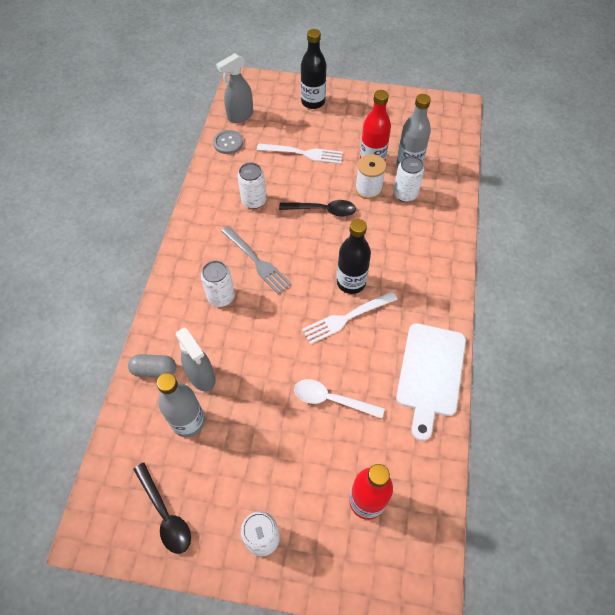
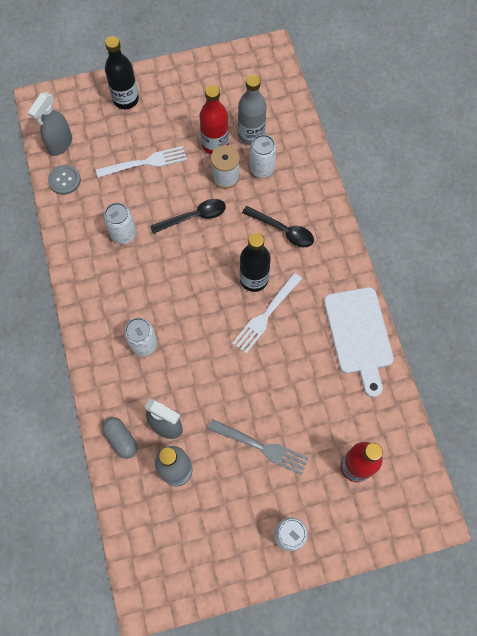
camera: 25 degrees left, 10 degrees up
grey capsule [128,354,176,378] -> grey capsule turned 75 degrees clockwise [102,417,138,459]
black spoon [133,463,191,554] -> black spoon moved to [242,206,314,247]
grey fork [221,226,292,294] -> grey fork moved to [208,419,309,475]
white spoon [294,379,385,419] -> none

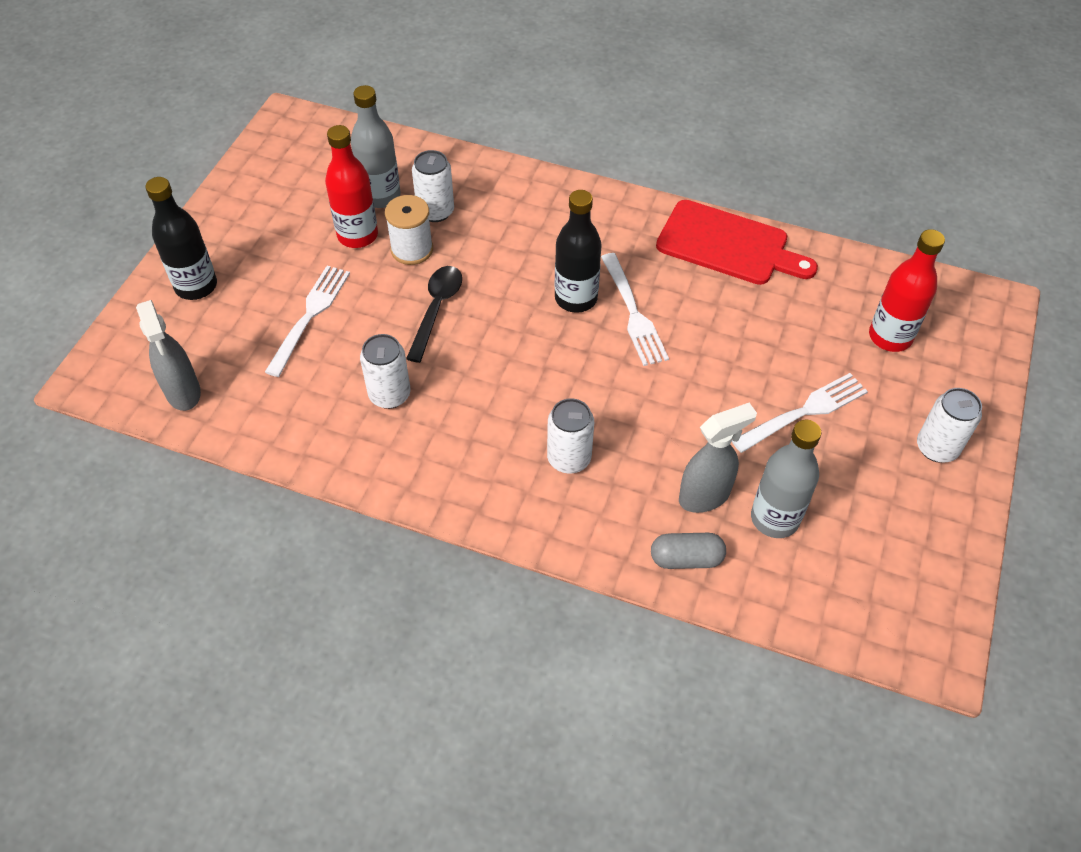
camera: 55 degrees left, 15 degrees down
grey button [48,165,81,195] -> none
grey fork [208,419,309,475] -> white fork [732,373,868,453]
black spoon [242,206,314,247] -> none
white cutting board [324,287,394,397] -> red cutting board [656,200,818,285]

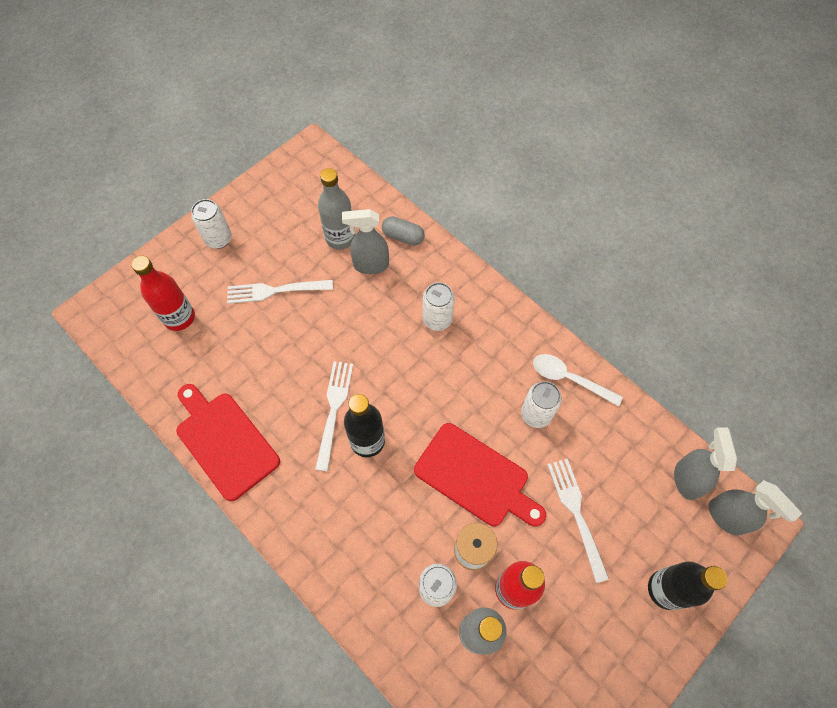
camera: 155 degrees left, 10 degrees up
white fork [265,266,350,377] -> white fork turned 120 degrees clockwise [547,459,609,583]
black spoon [406,266,462,363] -> red cutting board [414,423,546,527]
none -> white spoon [533,354,623,406]
none -> grey spray bottle [709,480,802,536]

